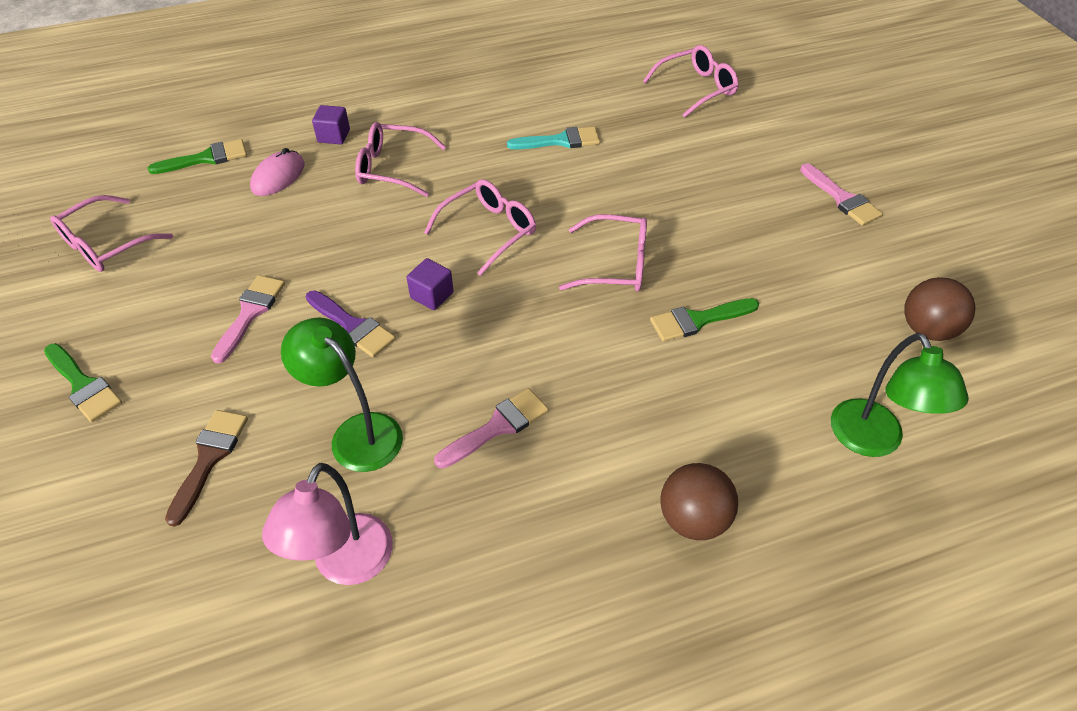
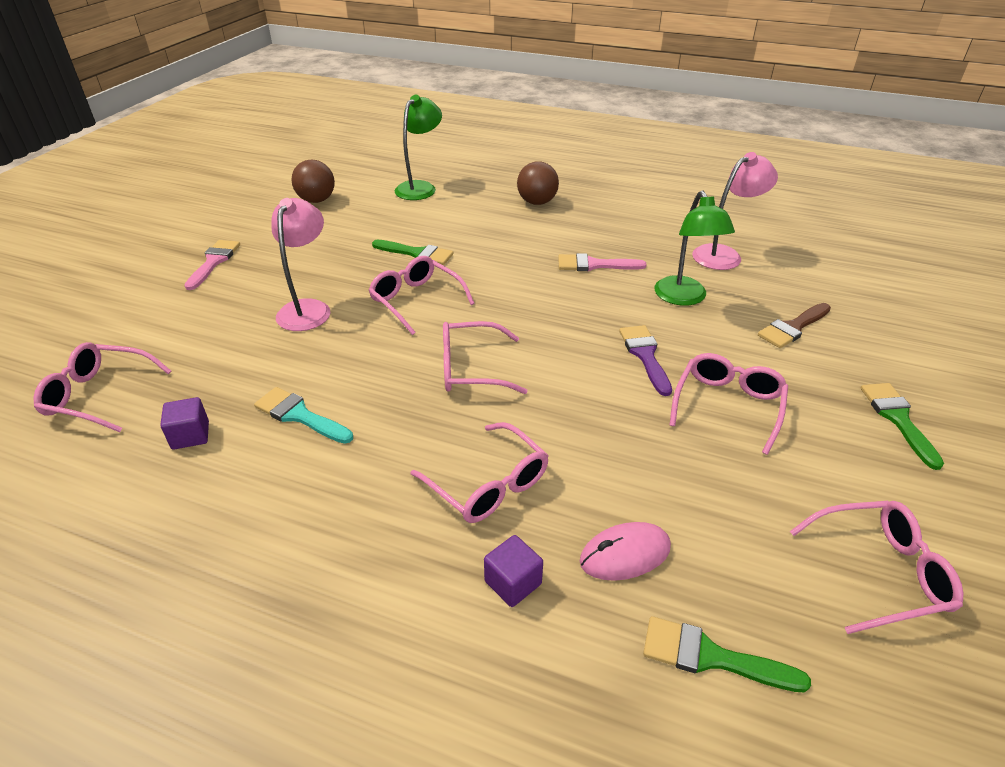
camera: 140 degrees left, 10 degrees down
pink brush [211,275,285,364] -> pink glasses [670,353,788,455]
purple cube [407,258,454,310] -> purple cube moved to [160,397,209,450]
none -> pink lamp [271,198,330,331]

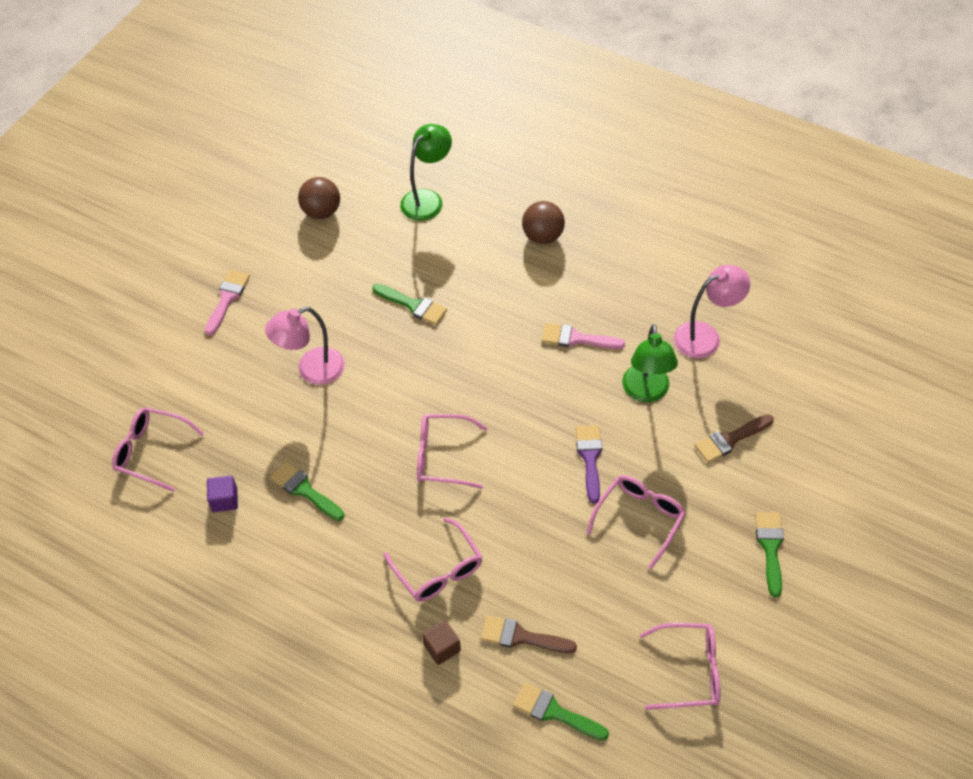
camera: 10 degrees right, 15 degrees up
turquoise brush [254,387,353,444] -> green brush [271,461,344,521]
pink lamp [271,198,330,331] -> pink lamp turned 135 degrees counterclockwise [265,307,345,385]
pink glasses [368,256,475,335] -> none
purple cube [484,535,543,607] -> brown cube [422,620,461,665]
pink mouse [580,522,671,581] -> brown brush [481,616,577,653]

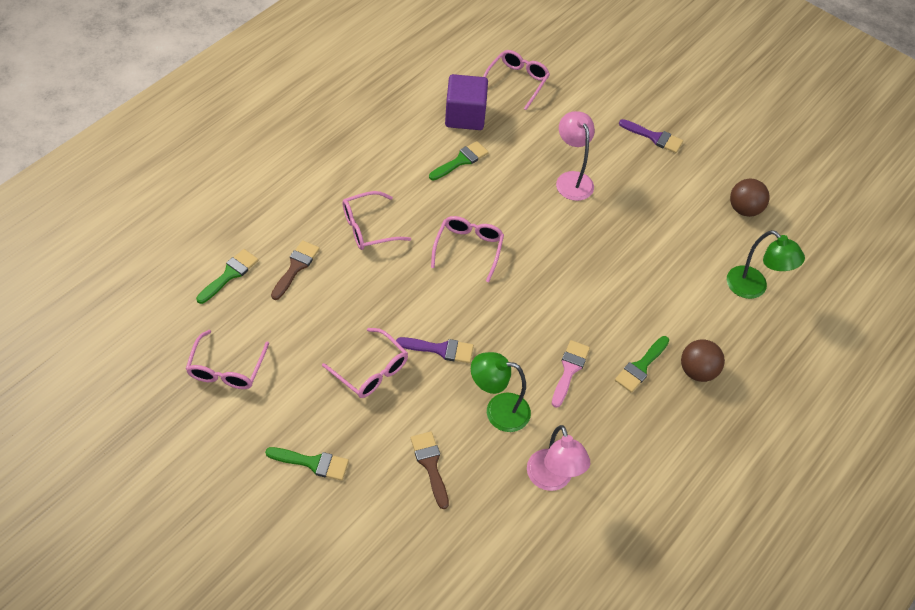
camera: 95 degrees right, 0 degrees up
pink brush [205,270,250,336] -> purple brush [619,119,683,153]
purple cube [207,476,238,512] -> purple cube [445,74,488,130], size x1.97
green brush [372,284,447,325] -> green brush moved to [615,336,669,393]
brown cube [422,620,461,665] -> none

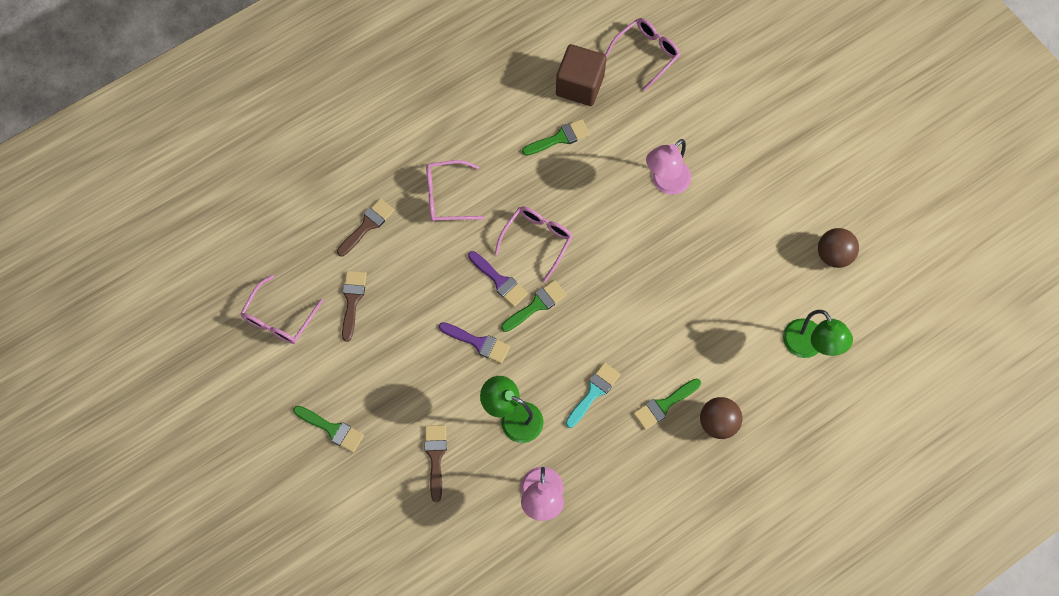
camera: 20 degrees right, 15 degrees up
green brush [196,249,258,304] -> green brush moved to [501,280,567,332]
pink glasses [322,328,408,398] -> none
purple cube [445,74,488,130] -> brown cube [556,44,607,106]
pink brush [552,340,590,408] -> turquoise brush [566,362,621,428]
pink lamp [556,111,595,201] -> pink lamp turned 135 degrees counterclockwise [646,139,691,195]
purple brush [619,119,683,153] -> purple brush moved to [468,251,528,307]
none -> brown brush [342,270,367,342]

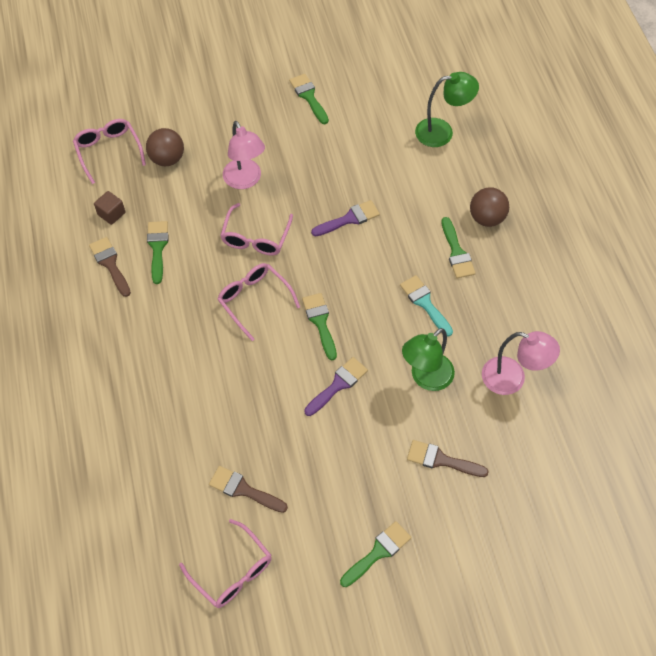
camera: 70 degrees left, 10 degrees down
brown brush [337,198,394,256] -> brown brush moved to [89,237,131,297]
pink glasses [426,160,484,222] -> pink glasses moved to [220,203,293,255]
purple brush [468,251,528,307] -> purple brush moved to [311,200,380,236]
brown cube [556,44,607,106] -> brown cube [94,191,125,225], size x0.51
brown ball [818,228,859,268] -> brown ball moved to [146,128,184,166]
none -> green brush [289,74,329,124]

